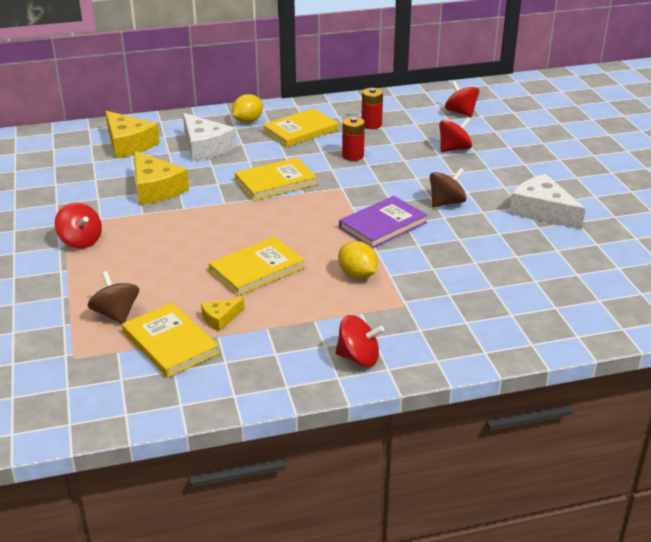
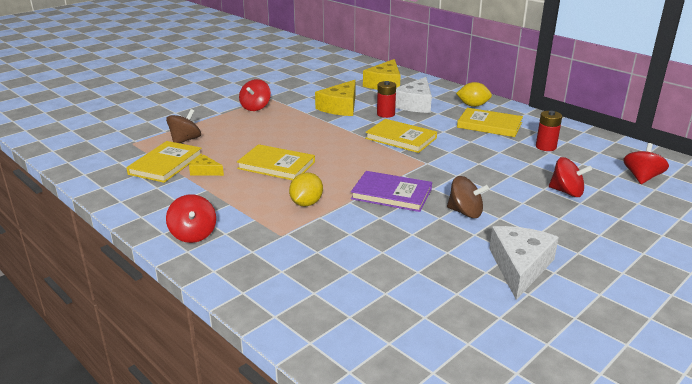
camera: 60 degrees right, 5 degrees down
red battery [342,117,365,161] -> red battery moved to [377,81,396,118]

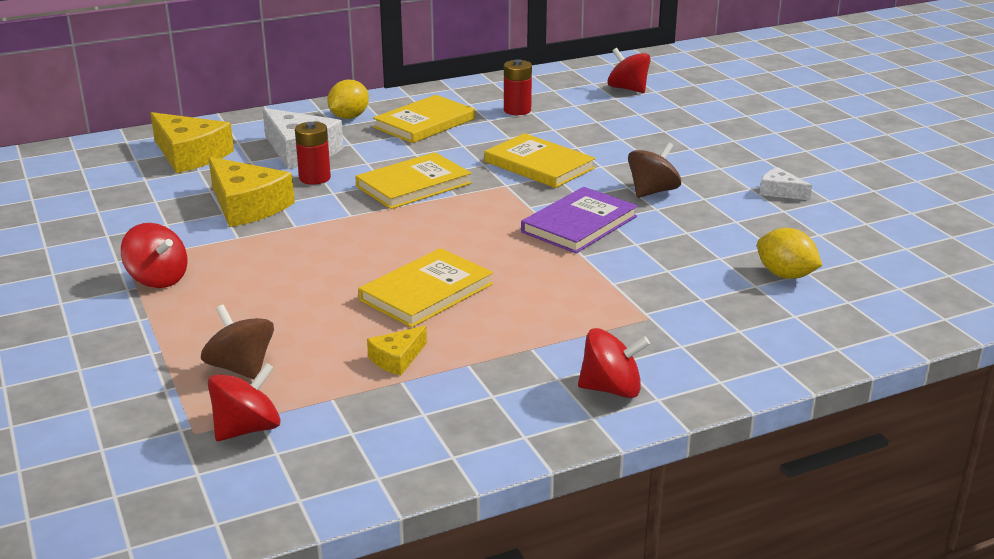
camera: 70 degrees left, 0 degrees up
yellow book [126,141,202,183] -> yellow book moved to [484,133,595,188]
yellow lemon [289,173,323,206] -> yellow lemon moved to [757,228,822,279]
white cheese [489,226,559,300] -> white cheese [759,167,812,200], size x0.51
red spinning top [549,157,592,197] -> red spinning top moved to [208,363,281,441]

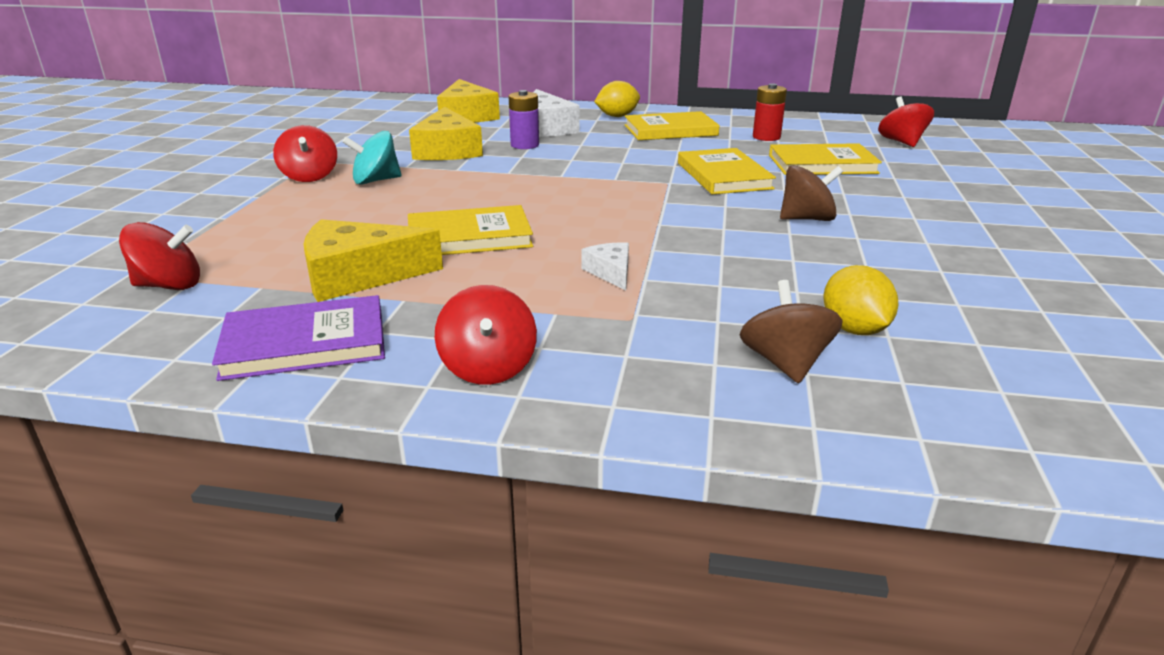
camera: 35 degrees right, 0 degrees up
brown spinning top [201,305,274,380] -> brown spinning top moved to [739,280,842,383]
red battery [295,122,331,185] -> purple battery [508,90,539,149]
yellow book [355,152,471,209] -> yellow book moved to [769,143,882,175]
yellow cheese [367,326,427,376] -> yellow cheese [303,219,443,302], size x1.97
purple book [521,187,638,253] -> purple book moved to [212,295,385,381]
red spinning top [578,328,650,398] -> red spinning top turned 45 degrees clockwise [435,285,537,385]
white cheese [759,167,812,200] -> white cheese moved to [582,242,629,291]
none -> turquoise spinning top [342,131,402,185]

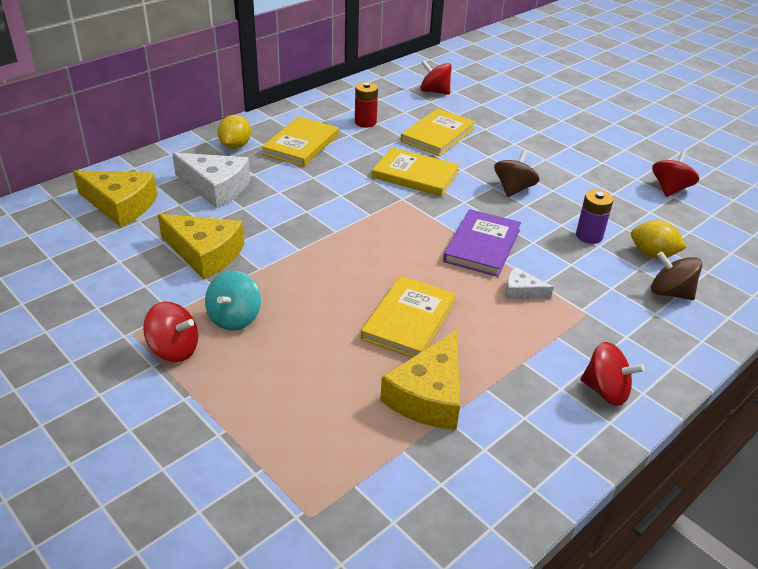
camera: 55 degrees left, 10 degrees up
red spinning top [119,222,200,290] -> red spinning top moved to [652,151,699,197]
purple book [212,295,385,381] -> purple book moved to [443,209,521,277]
purple battery [508,90,539,149] -> purple battery moved to [576,190,613,244]

